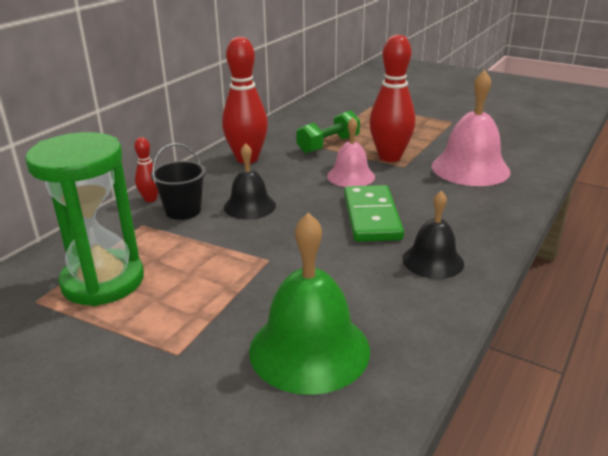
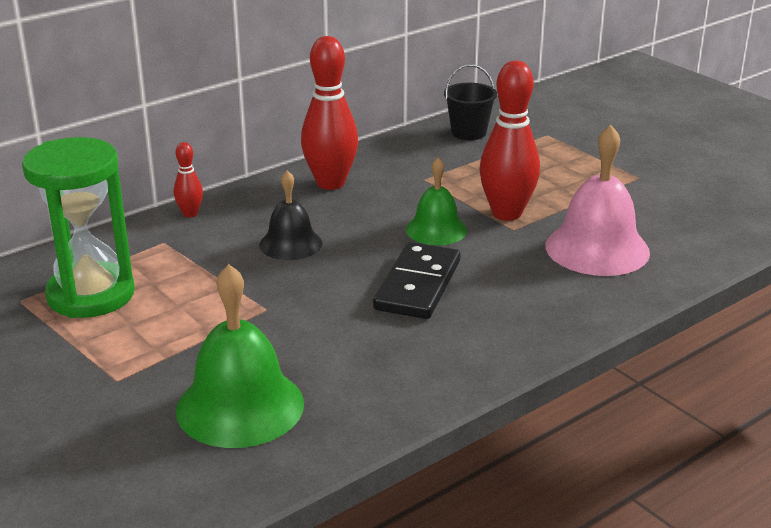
camera: 20 degrees right, 0 degrees up
black bucket [151,143,206,220] -> black bucket moved to [444,64,497,140]
green dumbbell [296,110,360,154] -> none
pink bell [327,117,375,187] -> green bell [406,157,467,245]
green domino [344,185,404,242] -> black domino [373,242,460,319]
black bell [402,191,464,279] -> none

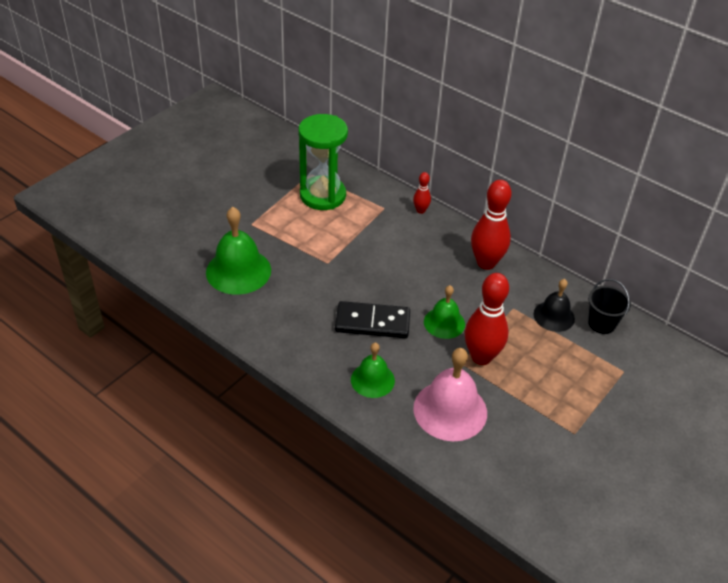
camera: 75 degrees right, 15 degrees up
black bell [259,170,322,260] -> black bell moved to [534,279,575,332]
none -> green bell [351,343,395,398]

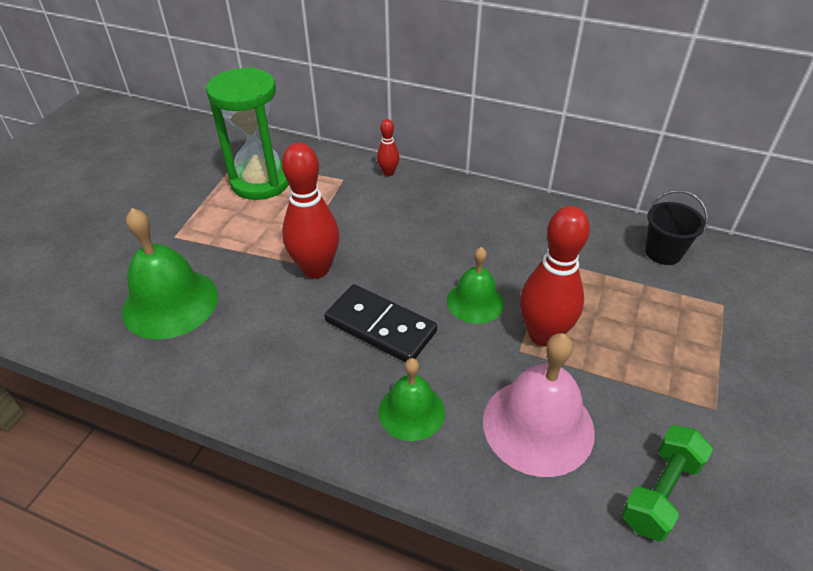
camera: 15 degrees left, 0 degrees up
black domino [335,301,410,338] -> black domino turned 45 degrees clockwise [324,284,437,362]
red bowling pin [471,180,512,270] -> red bowling pin moved to [282,143,339,279]
black bell [534,279,575,332] -> none
none -> green dumbbell [621,425,713,542]

